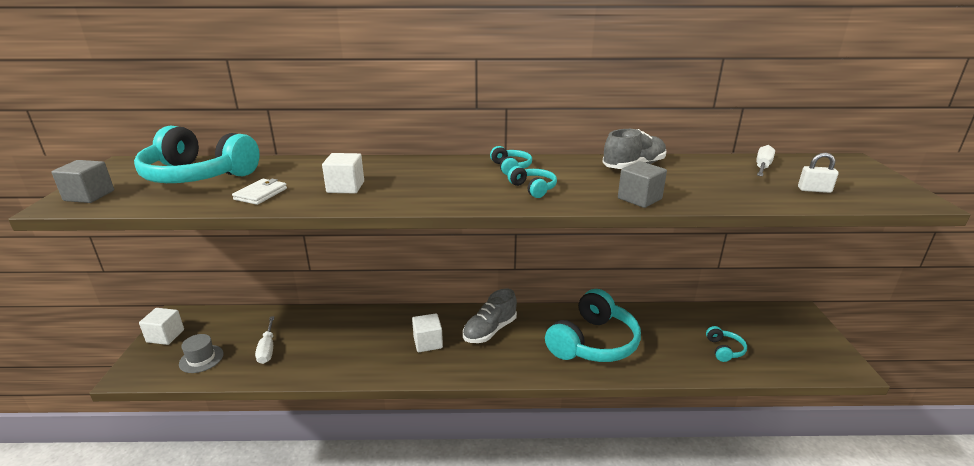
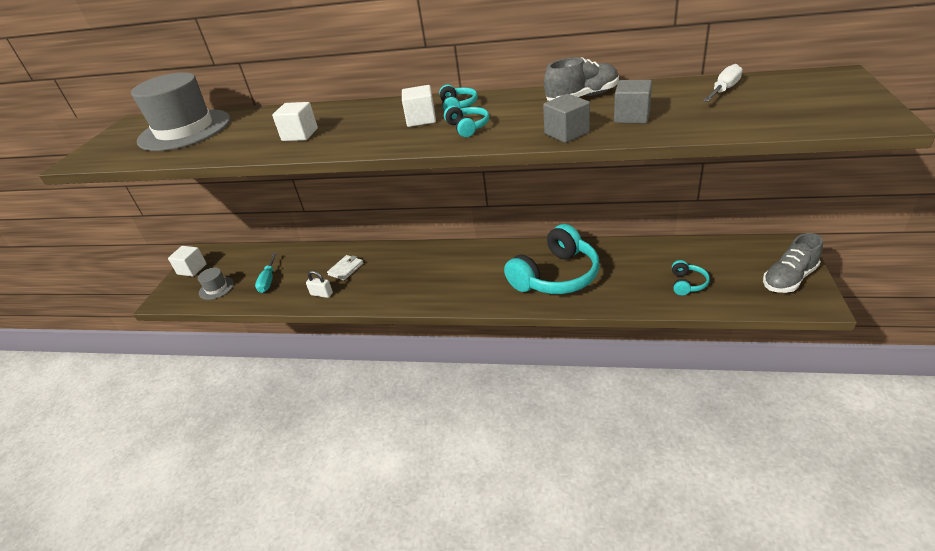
camera: 15 degrees right, 10 degrees up
grey cube [51,160,114,203] -> grey cube moved to [614,80,652,124]
turquoise headphones [134,125,260,183] -> grey hat [131,72,230,151]
white wallet [232,179,287,205] -> white wallet moved to [327,255,363,280]
white screwdriver [255,316,275,364] -> turquoise screwdriver [255,252,277,293]
white cube [412,313,443,352] -> white cube moved to [402,85,436,127]
grey shoe [463,289,517,343] -> grey shoe moved to [763,233,823,293]
white padlock [798,153,838,193] -> white padlock moved to [306,271,333,298]

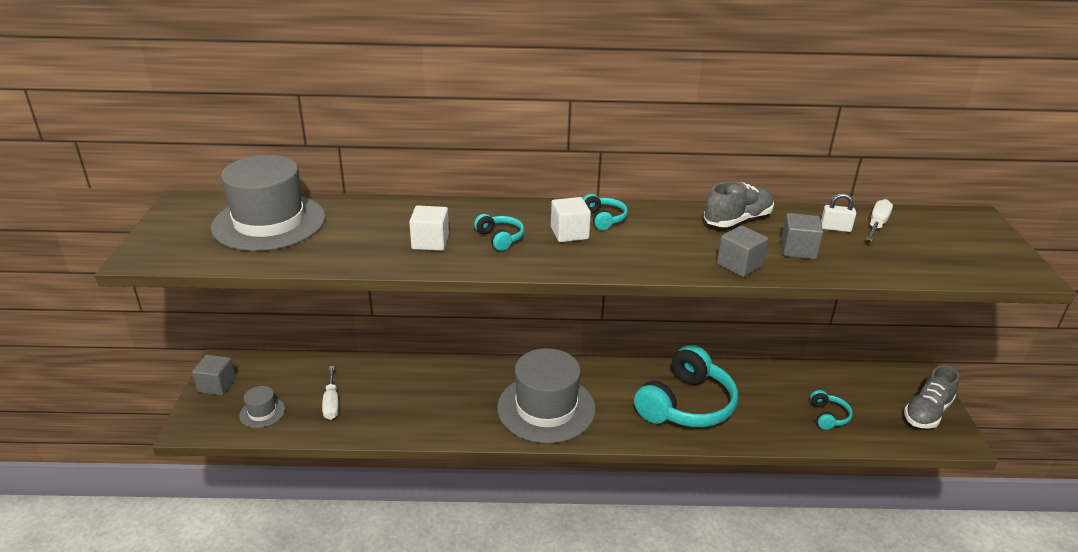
camera: 15 degrees left, 5 degrees down
white cube [168,246,207,277] -> grey cube [192,355,236,396]
turquoise screwdriver [255,252,277,293] -> white screwdriver [322,366,339,420]
white padlock [306,271,333,298] -> white padlock moved to [821,193,856,232]
white wallet [327,255,363,280] -> none
turquoise headphones [444,105,489,137] -> turquoise headphones moved to [474,214,524,251]
none -> grey hat [497,348,596,444]

